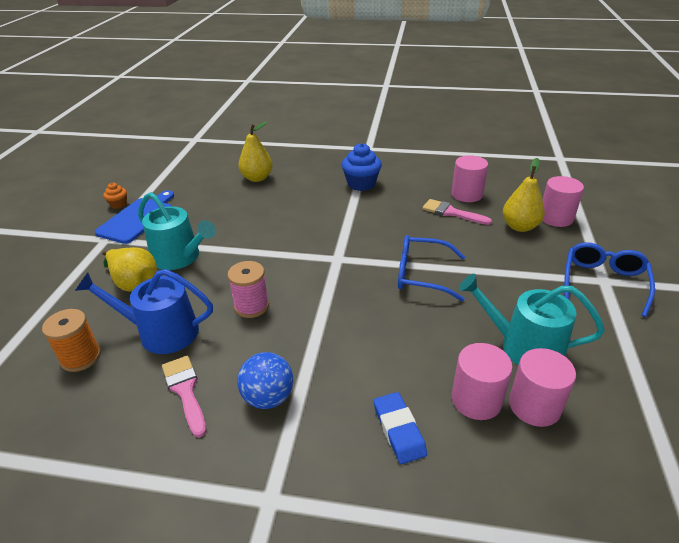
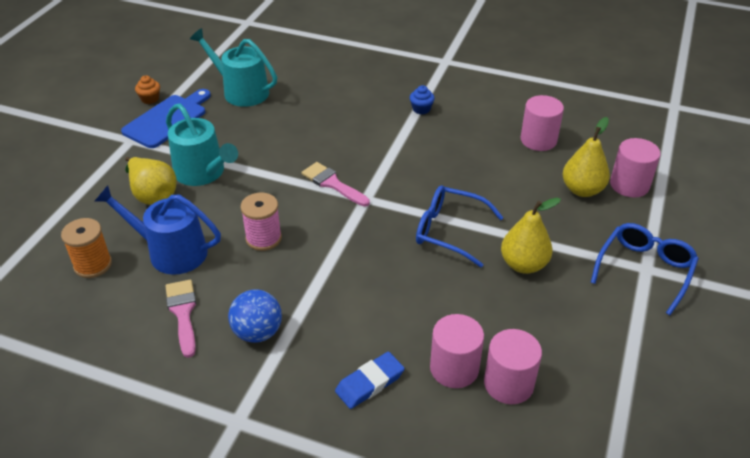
camera: 10 degrees right, 5 degrees up
yellow pear [238,121,273,182] -> yellow pear moved to [501,198,561,274]
blue cupcake [342,143,382,191] -> blue cupcake [410,85,435,114], size x0.55
blue eraser [374,392,427,464] -> blue eraser turned 60 degrees clockwise [335,352,405,409]
pink brush [422,199,492,225] -> pink brush moved to [301,162,370,207]
turquoise watering can [459,274,605,365] -> turquoise watering can moved to [190,28,277,107]

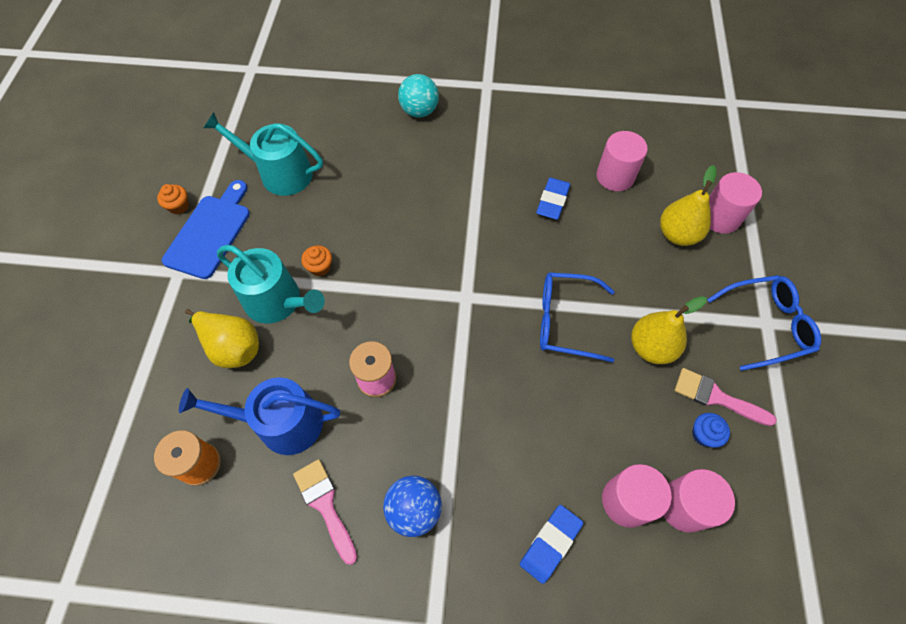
camera: 15 degrees left, 20 degrees up
pink brush [301,162,370,207] -> pink brush moved to [674,368,777,426]
blue cupcake [410,85,435,114] -> blue cupcake moved to [692,413,730,448]
blue glasses [591,223,699,315] -> blue glasses turned 60 degrees clockwise [707,275,821,371]
none -> orange cupcake [301,245,332,277]
none -> turquoise ball [398,74,439,118]
none -> blue eraser [536,178,571,220]

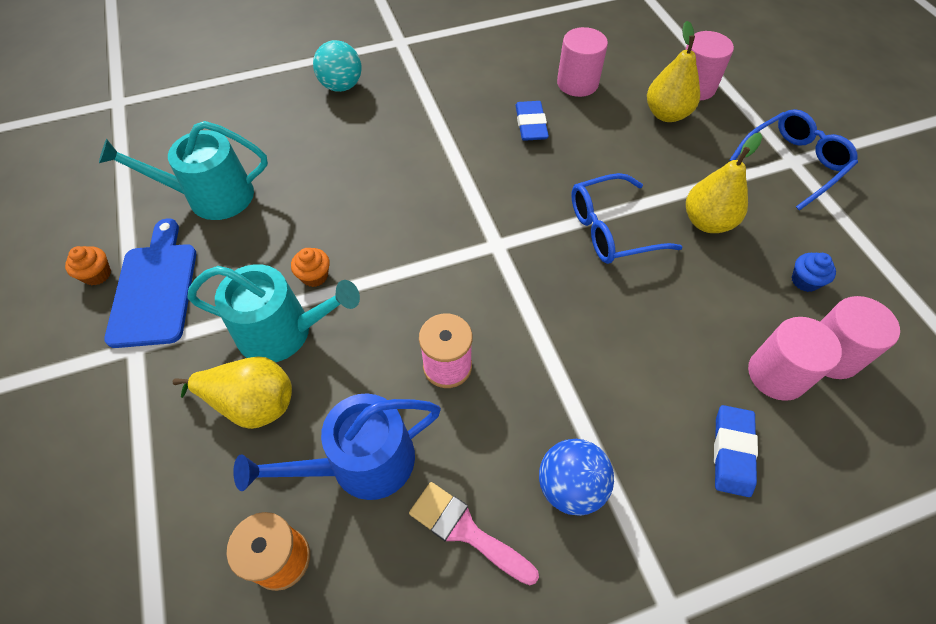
camera: 25 degrees left, 5 degrees down
pink brush [674,368,777,426] -> none

